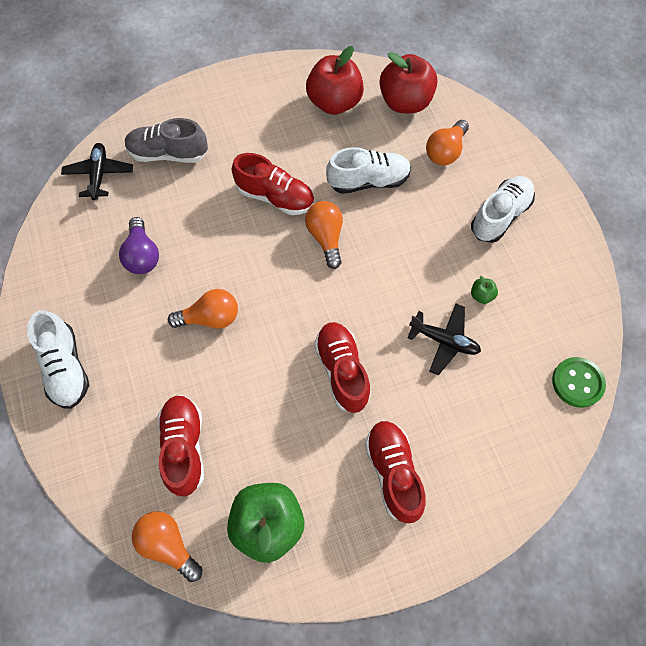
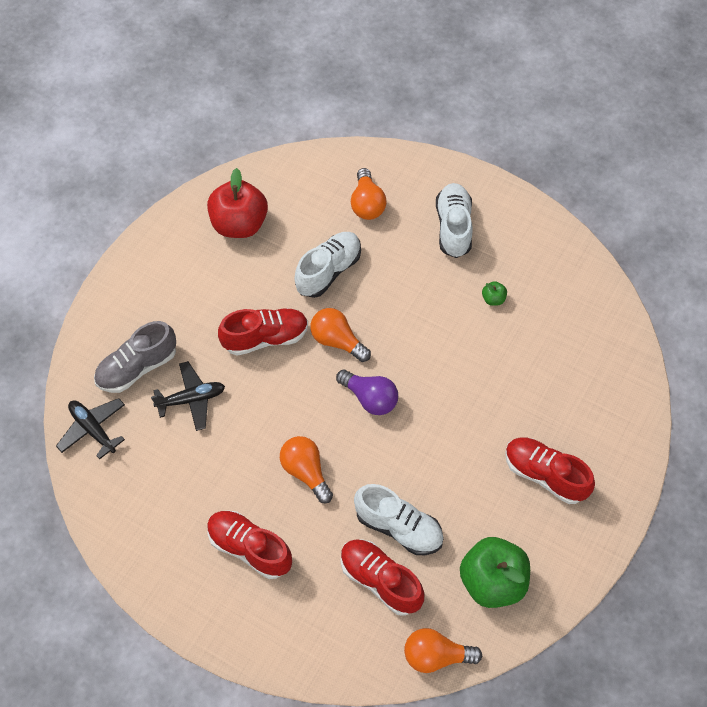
camera: 40 degrees left, 5 degrees down
white shoe [27,310,89,409] -> white shoe moved to [354,484,443,555]
purple light bulb [119,217,159,274] -> purple light bulb moved to [336,370,398,415]
orange light bulb [168,289,238,329] -> orange light bulb turned 75 degrees counterclockwise [280,436,333,503]
red shoe [314,322,371,413] -> red shoe moved to [207,510,292,579]
red apple [379,52,438,113] -> none
black plane [407,304,481,375] -> black plane moved to [151,361,225,431]
green button [552,357,606,408] -> none

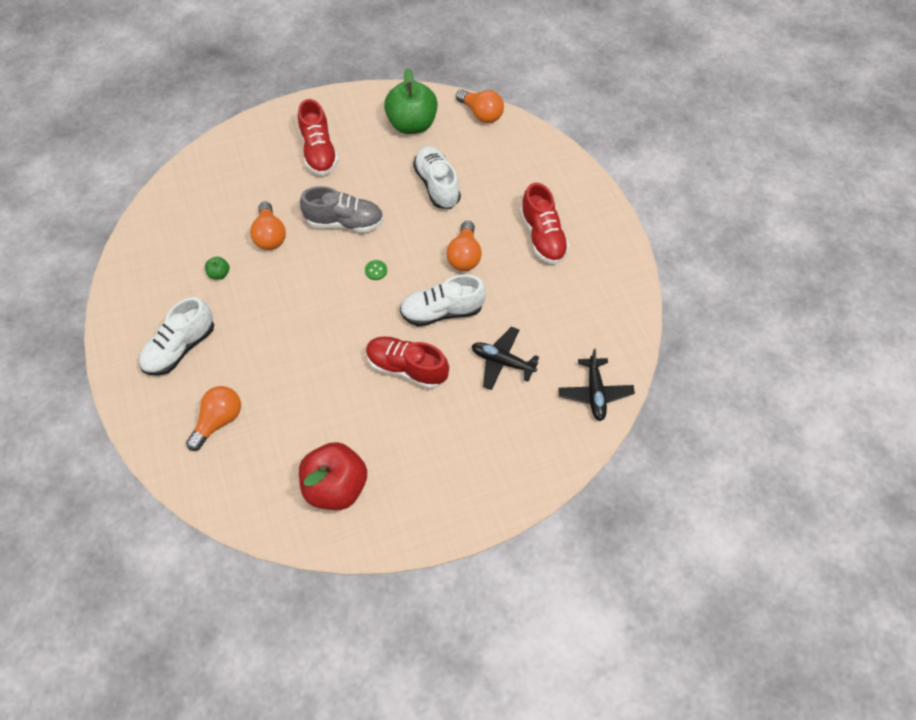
camera: 140 degrees left, 0 degrees up
grey shoe [94,321,176,393] -> grey shoe moved to [300,186,384,233]
white shoe [295,232,361,298] -> white shoe moved to [400,274,486,327]
orange light bulb [310,308,371,362] -> orange light bulb moved to [250,202,286,250]
purple light bulb [336,370,398,415] -> green button [365,260,387,280]
red shoe [341,539,424,616] -> none

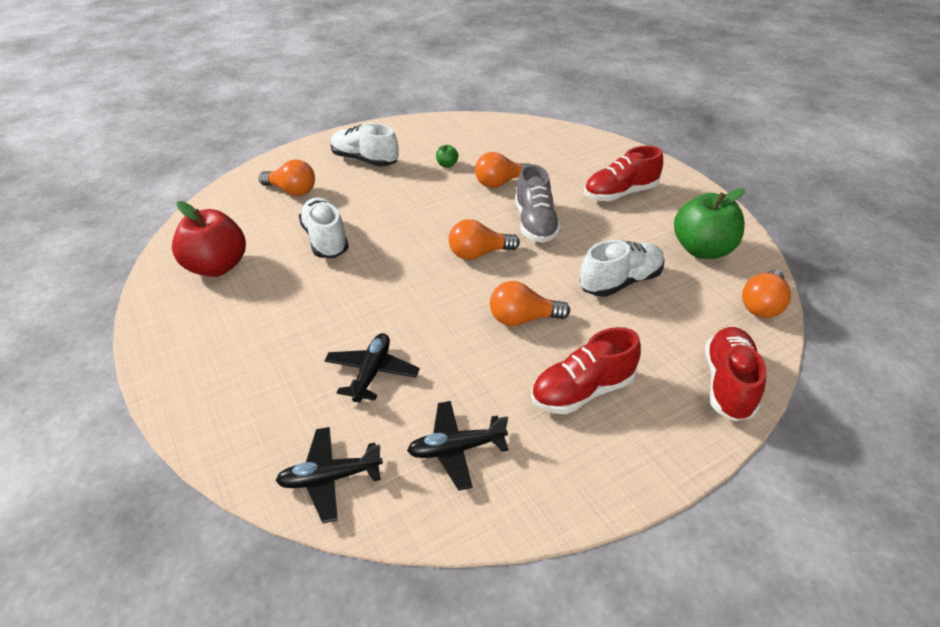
camera: 80 degrees right, 20 degrees down
green button [365,260,387,280] -> orange light bulb [449,219,520,260]
red shoe [366,336,449,389] -> red shoe moved to [705,327,766,421]
white shoe [400,274,486,327] -> white shoe moved to [299,197,349,258]
none -> black plane [407,401,508,491]

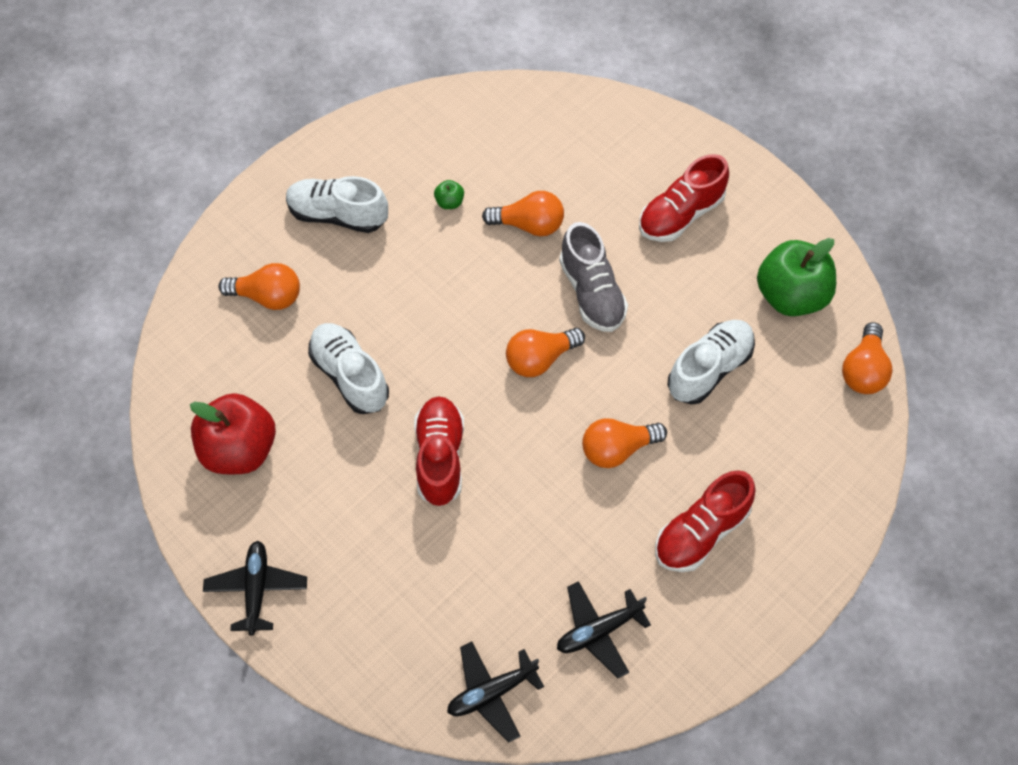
camera: 15 degrees left, 20 degrees up
black plane [324,333,420,403] -> black plane moved to [203,541,307,635]
orange light bulb [475,152,529,188] -> orange light bulb turned 135 degrees counterclockwise [482,191,564,236]
red shoe [705,327,766,421] -> red shoe moved to [414,396,464,506]

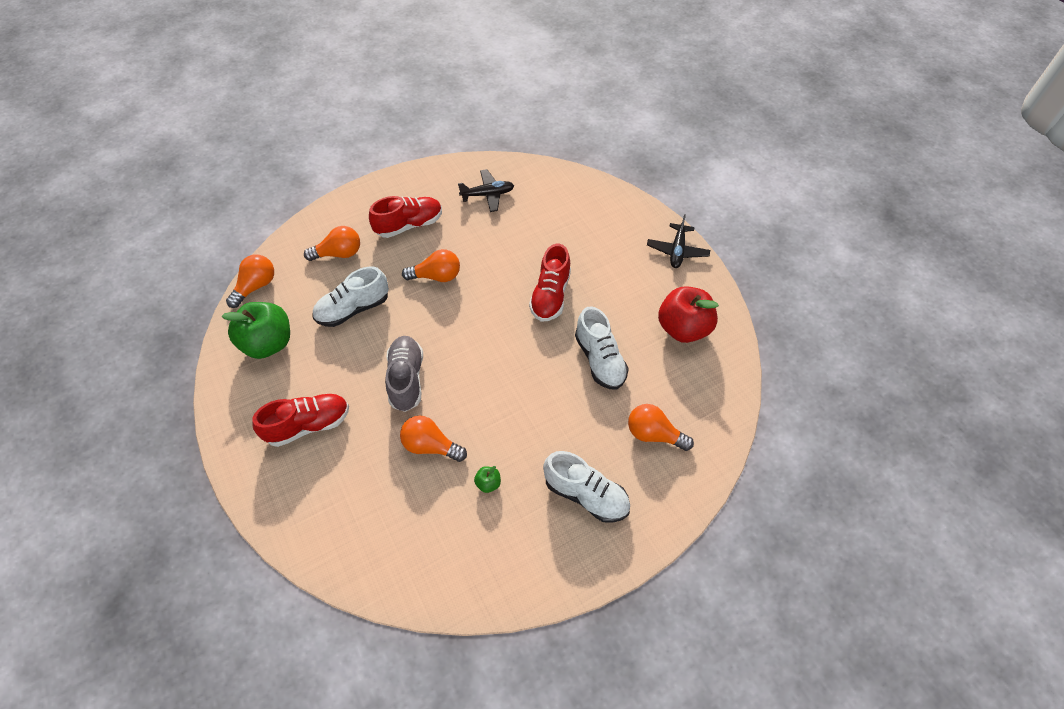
camera: 165 degrees left, 5 degrees down
black plane [447,641,544,743] -> none
orange light bulb [506,328,585,377] -> orange light bulb moved to [304,226,360,261]

